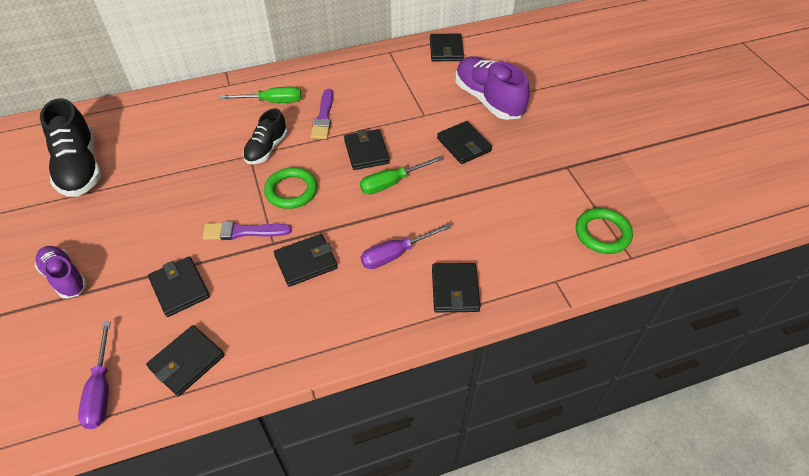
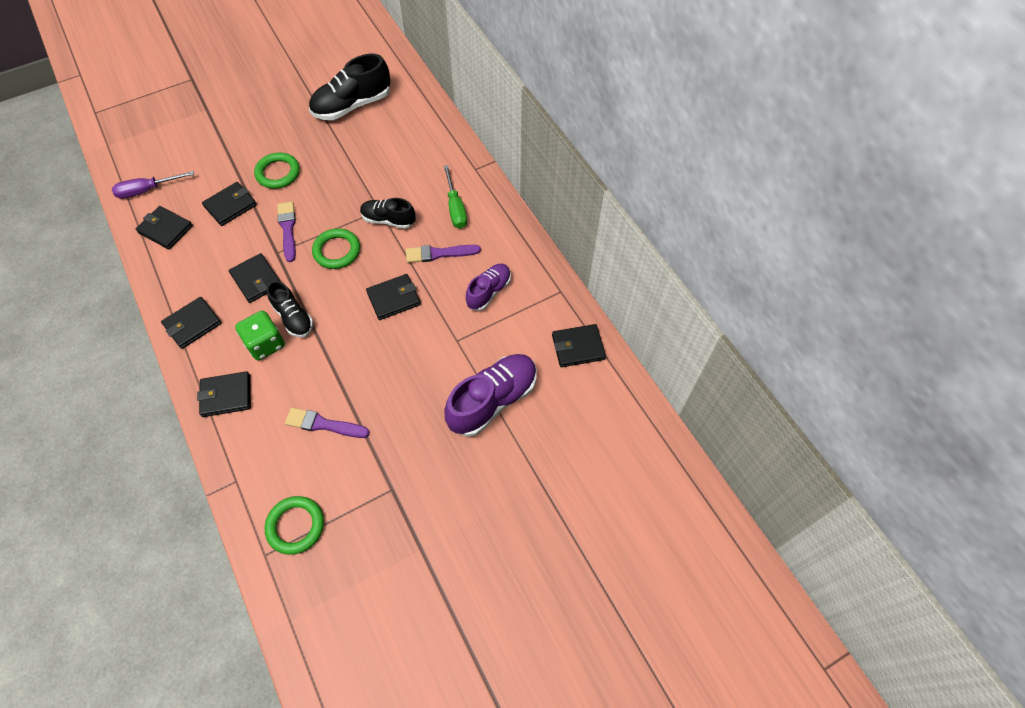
camera: 80 degrees right, 10 degrees up
purple shoe [35,246,87,299] -> purple shoe moved to [466,264,511,311]
green screwdriver [360,156,443,194] -> none
purple screwdriver [361,223,451,269] -> green dice [235,311,285,361]
black wallet [437,121,492,164] -> black wallet moved to [161,297,222,349]
none -> green ring [254,152,300,189]
none -> black shoe [267,281,313,338]
none -> purple brush [285,408,370,438]

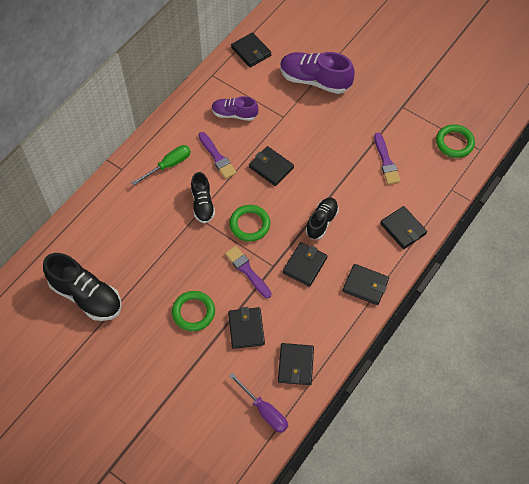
camera: 115 degrees left, 0 degrees up
black wallet [202,182,257,226] -> black wallet turned 60 degrees clockwise [228,307,265,349]
green dice [235,311,285,361] -> none
purple brush [277,202,296,262] -> purple brush turned 90 degrees clockwise [225,246,271,298]

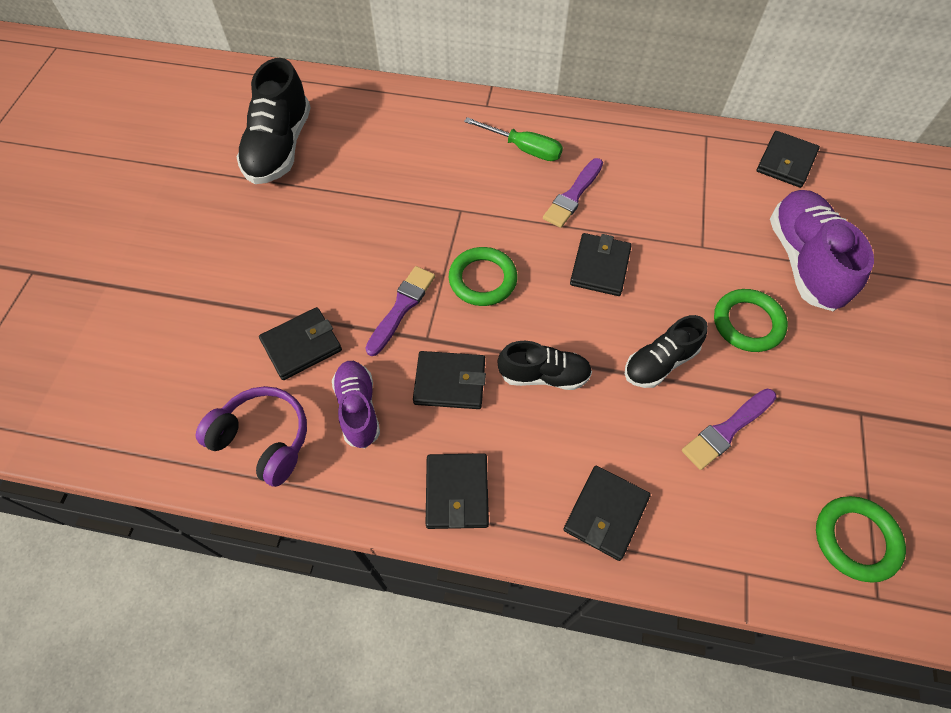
camera: 65 degrees right, 0 degrees up
green ring [172,291,215,331] -> green ring moved to [714,289,788,352]
black shoe [191,172,215,223] -> black shoe moved to [625,315,708,388]
purple shoe [212,96,258,121] -> purple shoe moved to [332,361,380,448]
purple screwdriver [229,373,288,433] -> none
black wallet [278,343,314,385] -> purple headphones [196,386,307,487]

